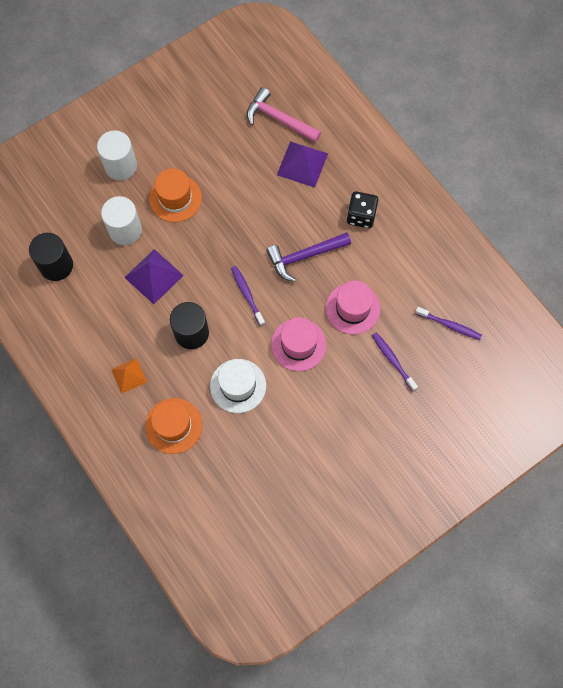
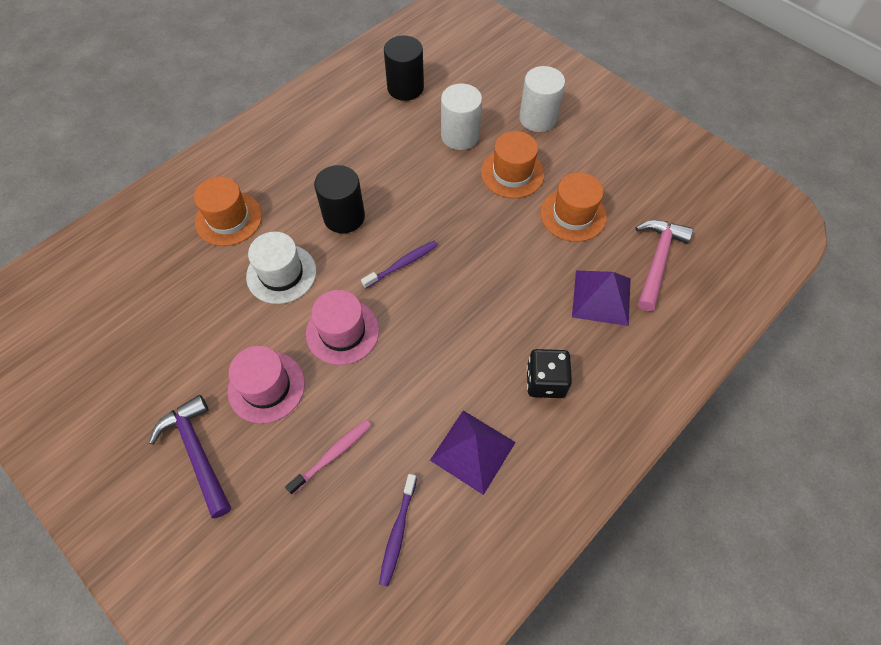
camera: 80 degrees right, 10 degrees down
orange pyramid [111,358,147,394] -> none
purple pyramid [124,249,184,304] -> purple pyramid moved to [430,410,516,495]
purple hammer [266,232,351,282] -> purple hammer moved to [149,395,231,518]
pink hat [326,281,380,335] -> pink hat moved to [228,346,305,424]
purple toothbrush [372,332,418,391] -> pink toothbrush [285,420,372,495]
none -> orange hat [540,172,607,242]

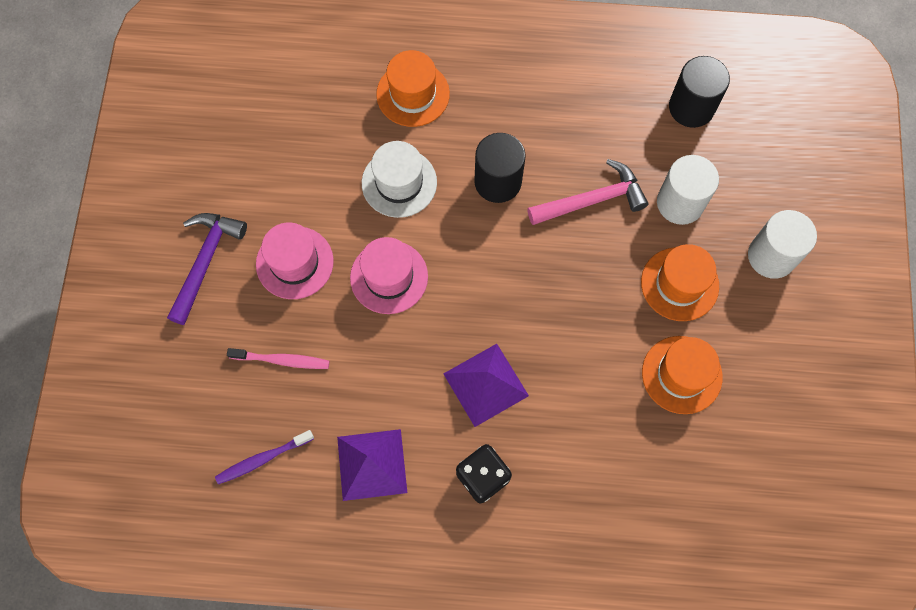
camera: 50 degrees right, 10 degrees up
purple toothbrush [361,241,438,289] -> none
purple pyramid [572,271,631,326] -> purple pyramid moved to [443,344,529,427]
pink hammer [636,220,693,311] -> pink hammer moved to [527,159,649,225]

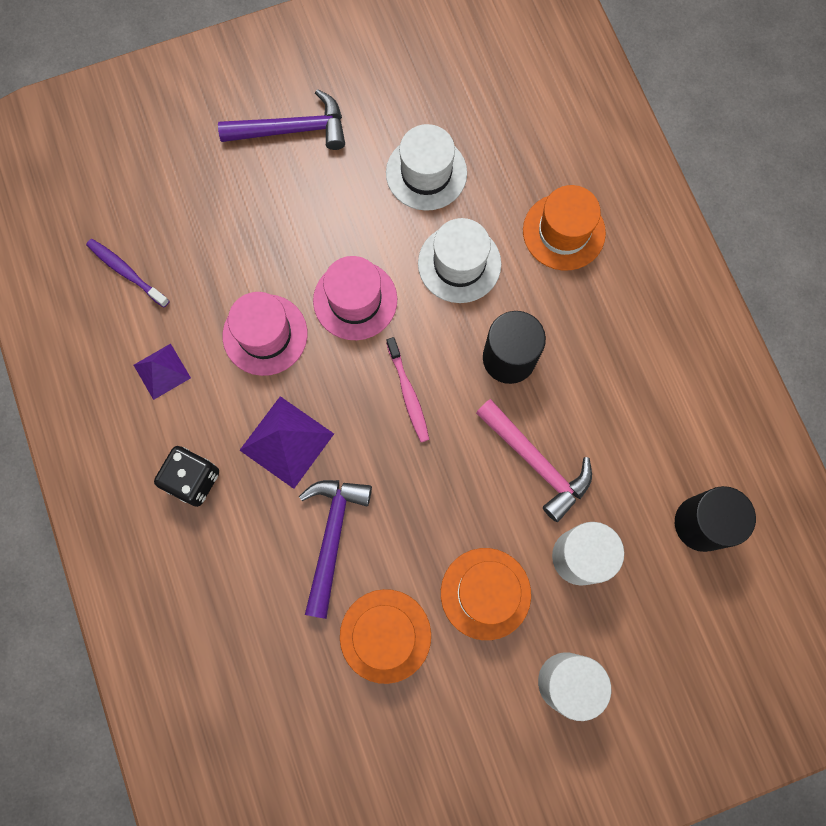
camera: 65 degrees right, 5 degrees up
pink toothbrush [227,348,329,369] -> pink toothbrush moved to [386,337,429,442]
pink hat [256,223,334,299] -> pink hat moved to [223,292,308,376]
purple pyramid [337,429,407,501] -> purple pyramid [134,344,191,400], size x0.64
none -> purple hammer [299,480,372,619]
none -> white hat [386,124,467,211]

